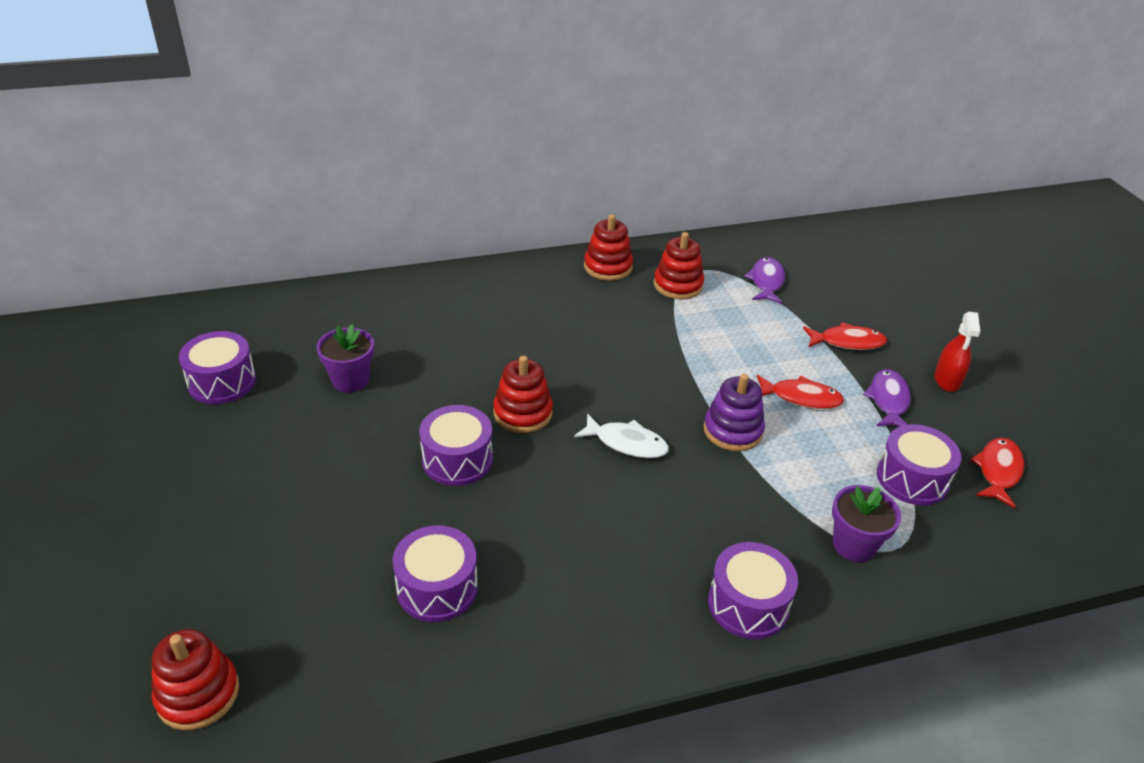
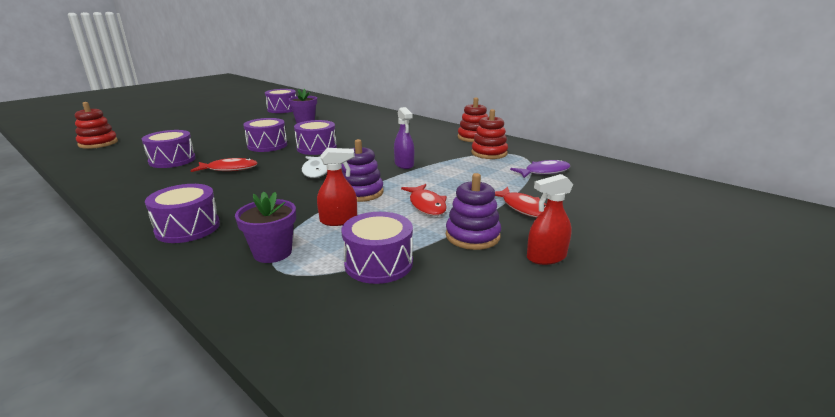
camera: 60 degrees right, 15 degrees down
red stacking toy [493,356,553,433] -> purple drum [294,120,337,155]
purple fish [863,369,911,427] -> purple stacking toy [446,173,501,250]
red fish [970,438,1024,509] -> red fish moved to [191,158,258,172]
none -> red spray bottle [317,148,357,226]
none -> purple spray bottle [394,107,414,169]

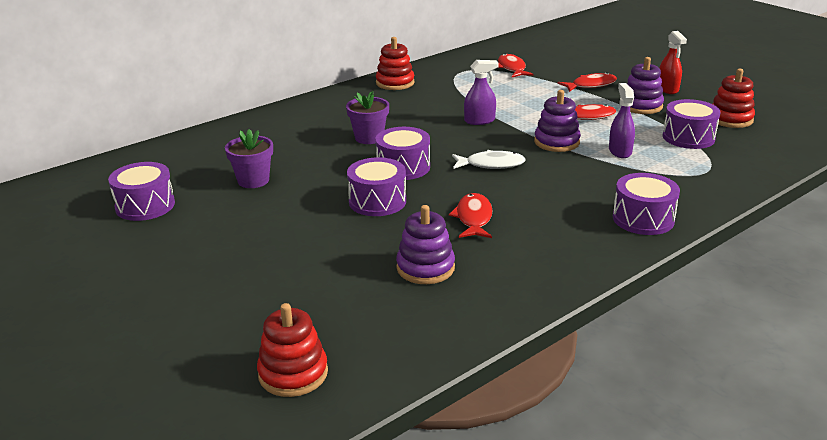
camera: 80 degrees left, 5 degrees up
purple drum [142,130,196,168] -> purple stacking toy [396,205,455,284]
purple flower pot [235,192,296,263] -> purple flower pot moved to [346,91,389,144]
red spray bottle [317,148,357,226] -> purple spray bottle [609,83,635,158]
red stacking toy [471,109,508,159] -> red stacking toy moved to [713,69,755,128]
purple fish [510,159,570,178] -> red fish [498,54,534,77]

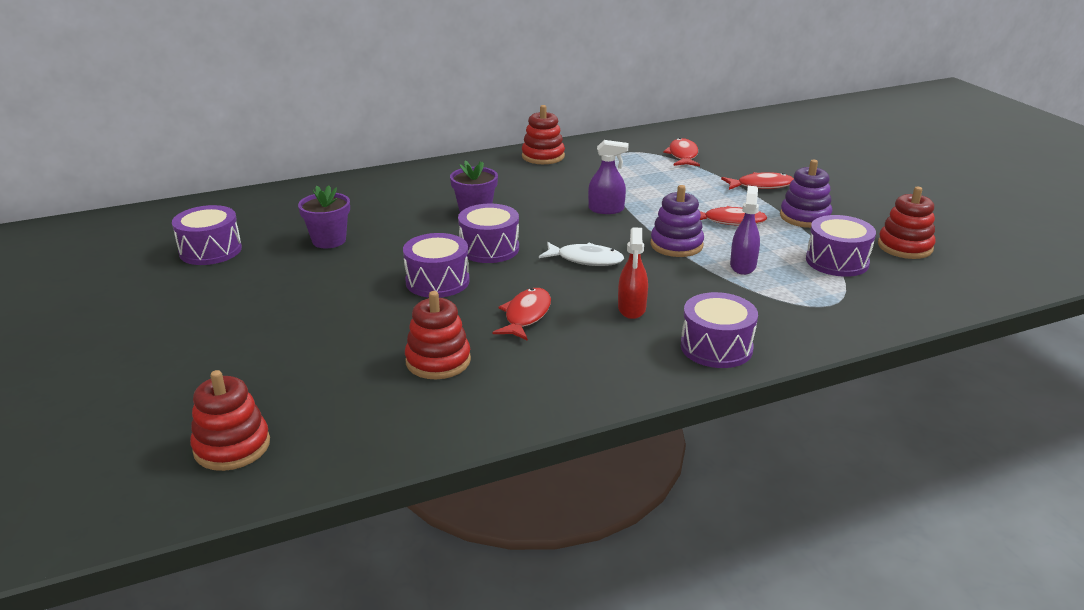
camera: 15 degrees right, 0 degrees up
purple stacking toy [396,205,455,284] -> red stacking toy [405,291,471,379]
red spray bottle [659,31,687,94] -> red spray bottle moved to [618,227,648,319]

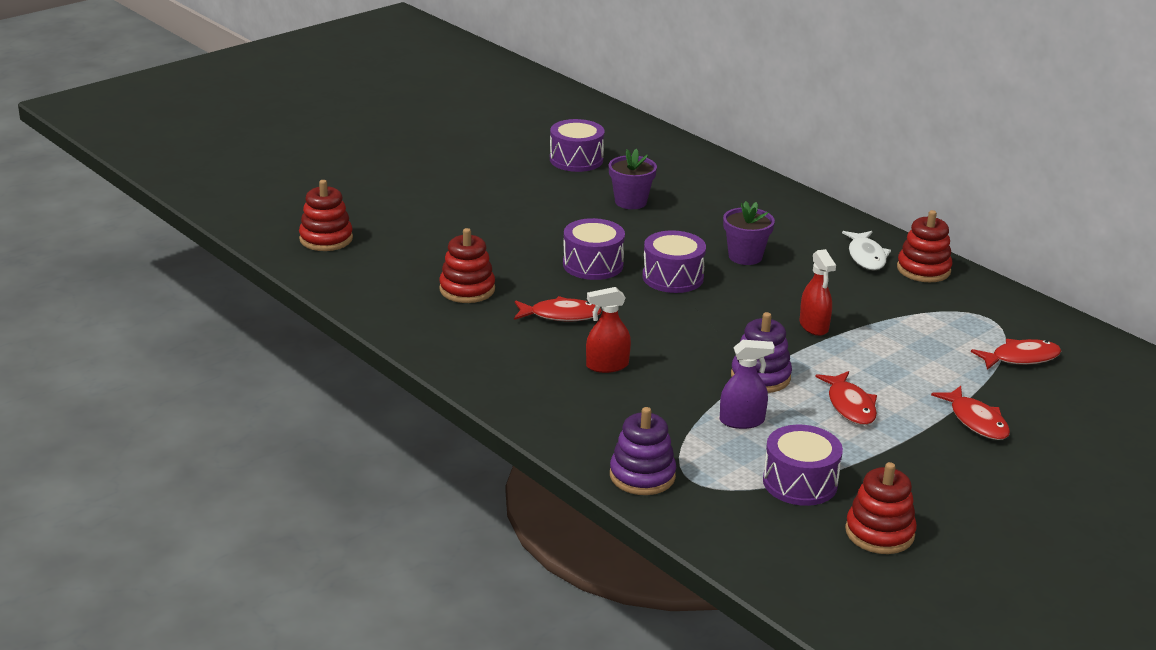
camera: 70 degrees right, 0 degrees up
white fish [539,242,624,266] -> white fish moved to [842,231,891,271]
purple spray bottle [588,140,628,214] -> red spray bottle [800,249,836,336]
purple drum [681,292,758,368] -> none
purple stacking toy [780,160,832,228] -> purple stacking toy moved to [610,407,676,495]

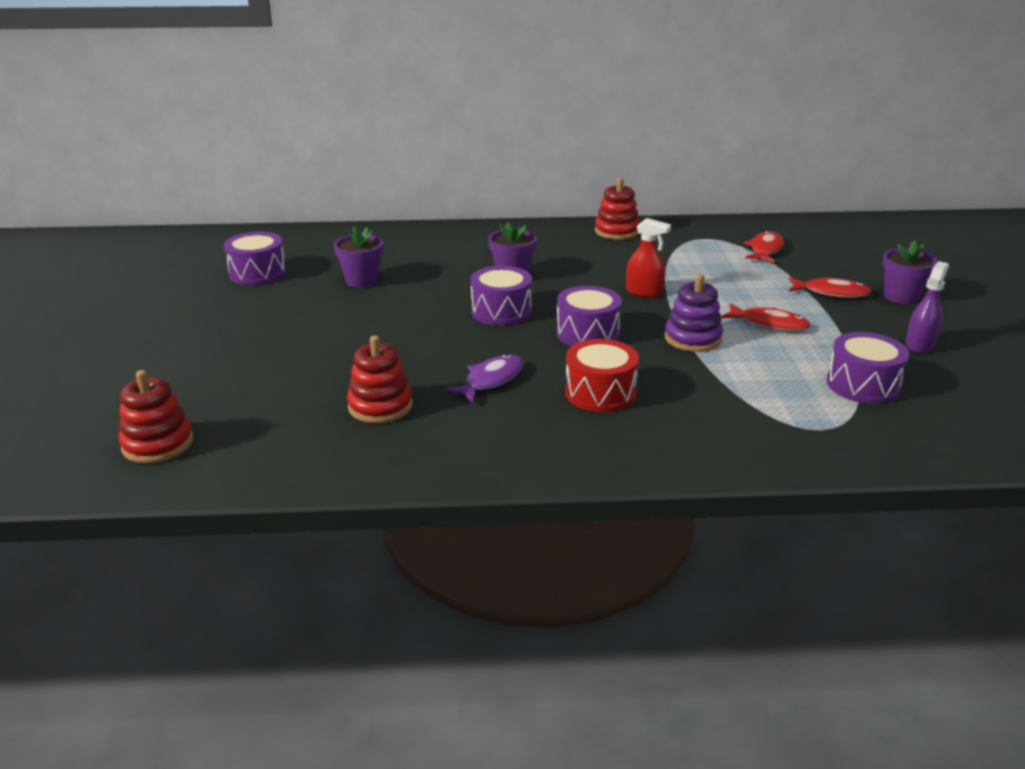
camera: 50 degrees left, 0 degrees up
red fish [514,296,602,322] -> purple fish [444,354,524,403]
purple drum [563,218,625,280] -> purple drum moved to [556,286,622,346]
red spray bottle [586,287,631,373] -> red drum [565,339,639,412]
purple stacking toy [610,407,676,495] -> none
purple spray bottle [720,340,775,429] -> purple spray bottle moved to [905,261,949,353]
white fish [842,231,891,271] -> none
red stacking toy [845,462,917,554] -> none
none -> purple flower pot [883,241,938,304]

